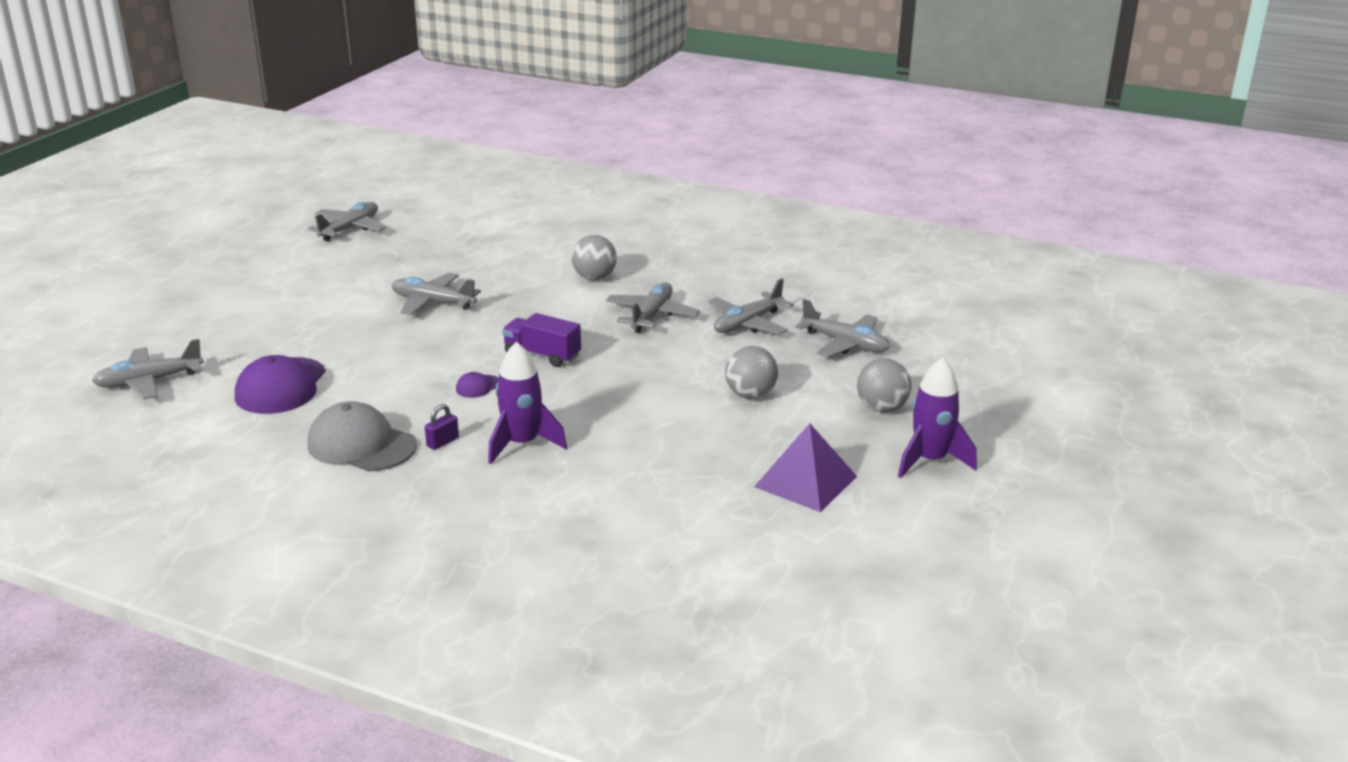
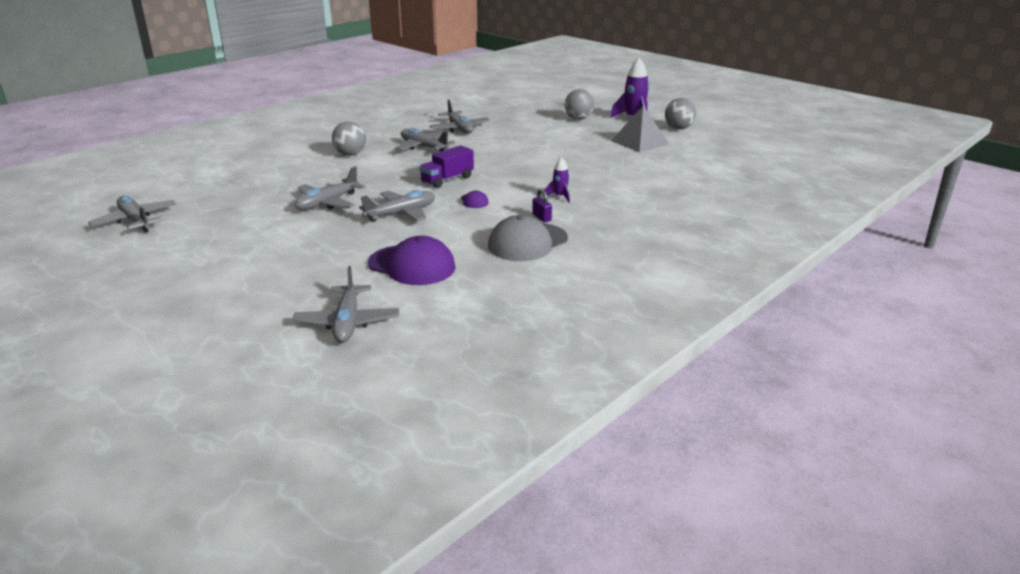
camera: 70 degrees left, 0 degrees up
purple rocket [488,342,567,464] -> purple rocket [545,157,570,203], size x0.54
grey ball [725,346,778,399] -> grey ball moved to [665,98,696,129]
purple pyramid [754,423,857,512] -> grey pyramid [611,106,669,153]
grey plane [795,299,890,357] -> grey plane moved to [359,190,435,222]

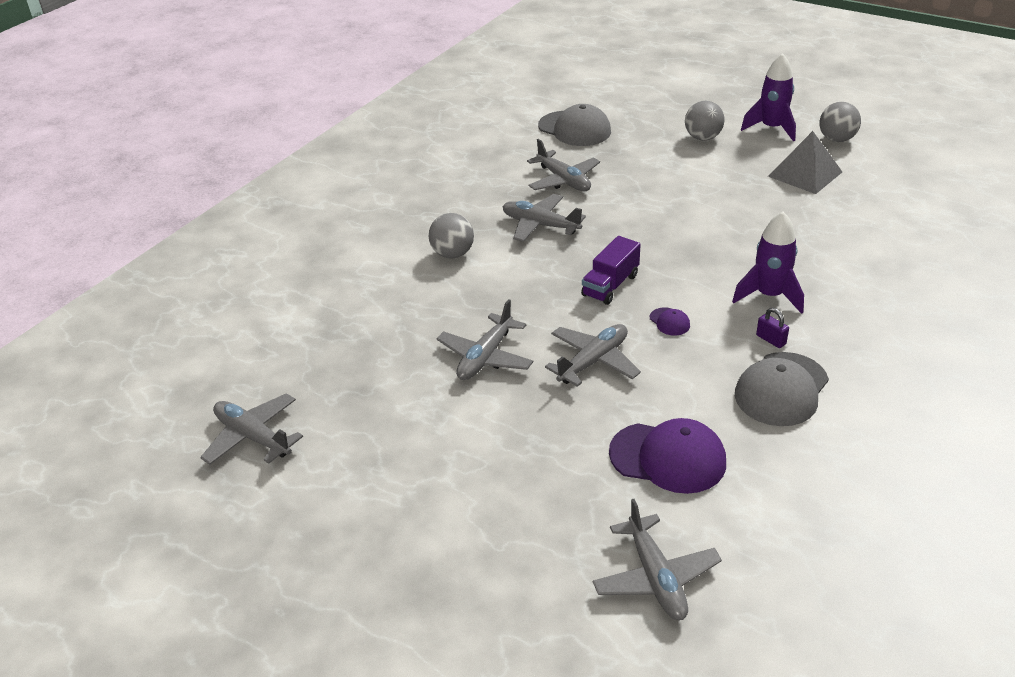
camera: 10 degrees left, 10 degrees up
purple rocket [545,157,570,203] -> purple rocket [732,212,804,314], size x1.86
none -> grey cap [538,104,611,146]

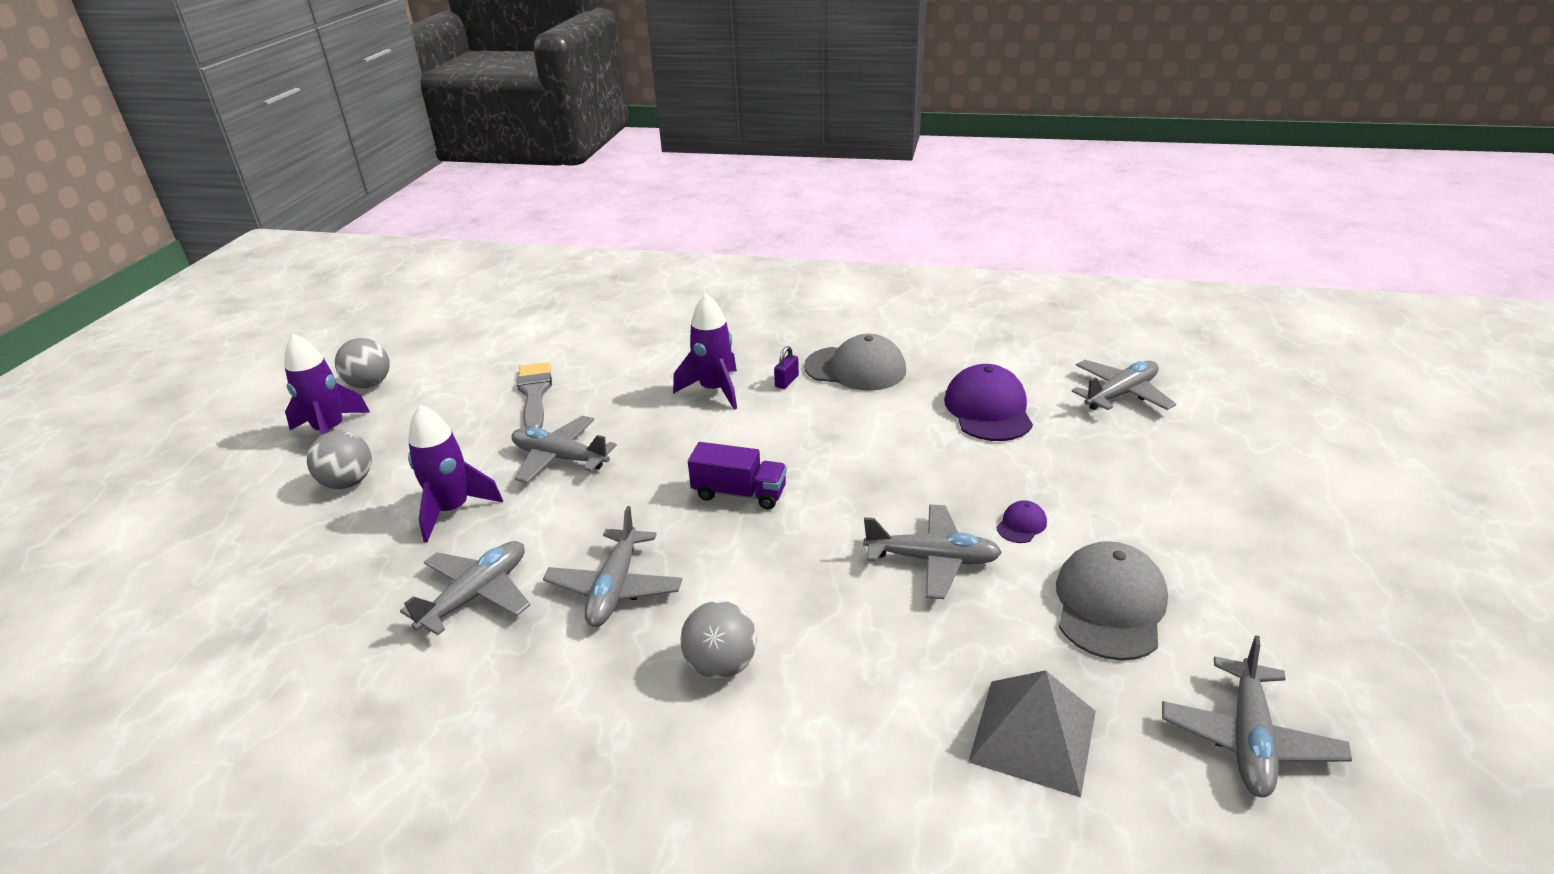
camera: 110 degrees left, 5 degrees down
grey cap [538,104,611,146] -> grey cap moved to [1056,541,1168,661]
grey plane [545,324,641,387] -> grey plane moved to [511,416,617,483]
purple cap [650,307,690,336] -> purple cap moved to [996,500,1047,543]
grey pyramid [768,131,842,194] -> grey pyramid moved to [968,670,1096,798]
none -> purple rocket [408,404,503,543]
none -> grey brush [517,362,552,429]

